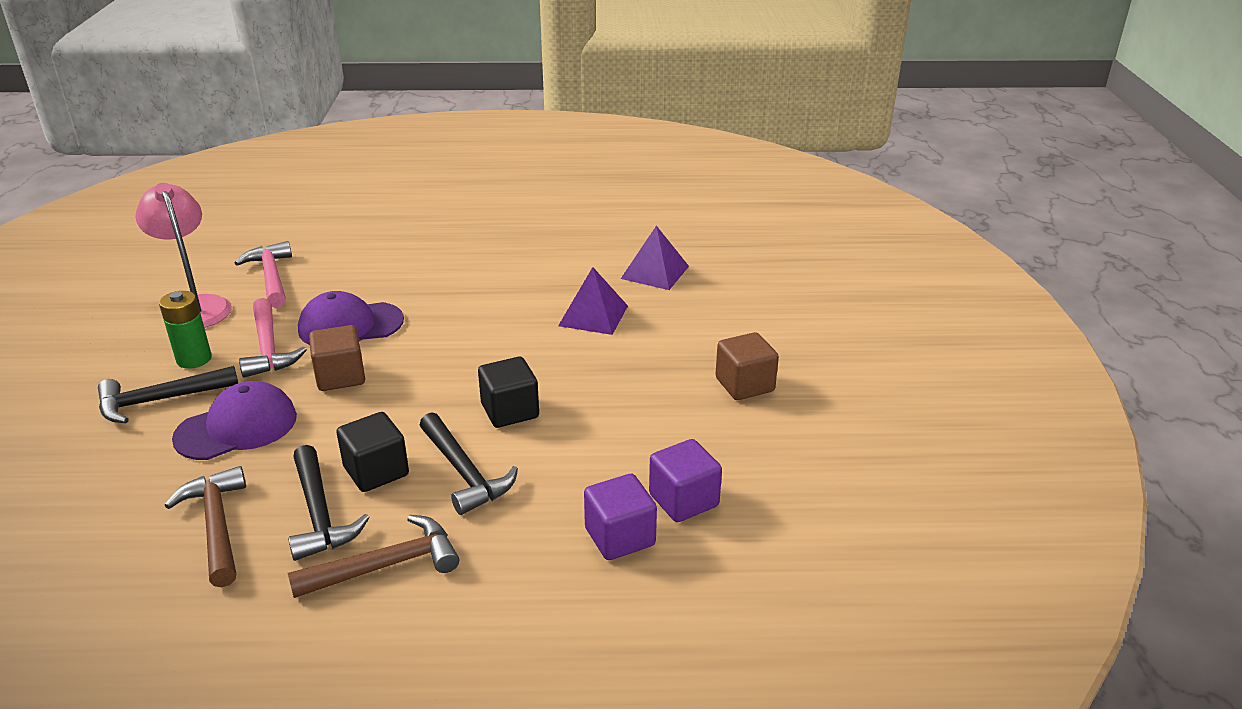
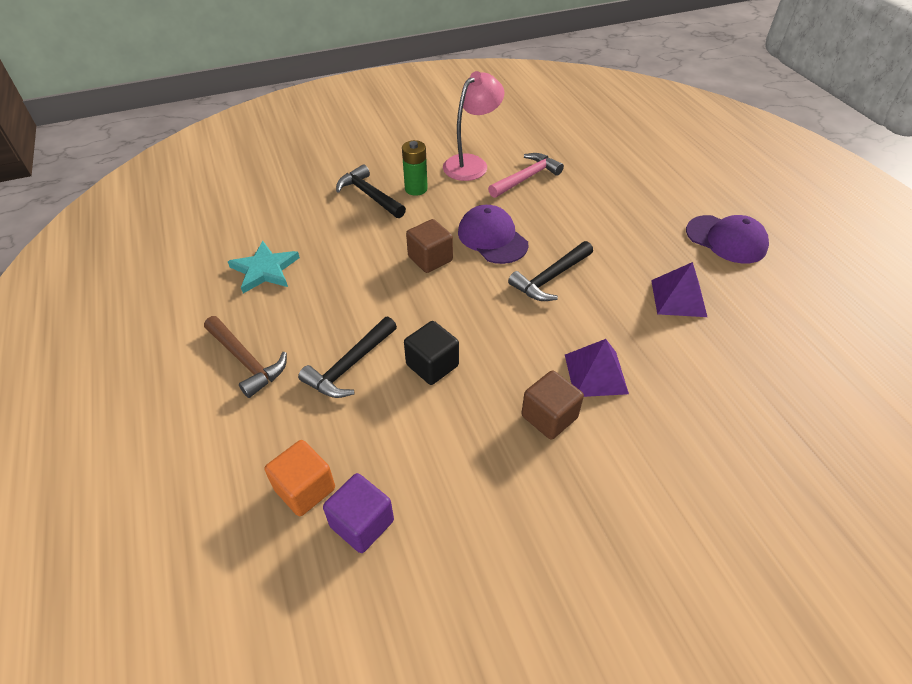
camera: 70 degrees right, 15 degrees up
brown hammer [164,466,246,587] -> turquoise star [228,241,300,293]
purple cap [172,381,297,460] -> purple cap moved to [686,215,769,264]
pink hammer [239,298,307,378] -> none
black hammer [288,445,370,561] -> black hammer moved to [508,241,593,301]
black cube [336,412,409,492] -> none
purple cube [584,474,657,560] -> orange cube [265,440,335,516]
purple pyramid [621,226,689,290] -> purple pyramid moved to [651,262,707,317]
brown cube [715,332,779,400] -> brown cube moved to [521,370,584,440]

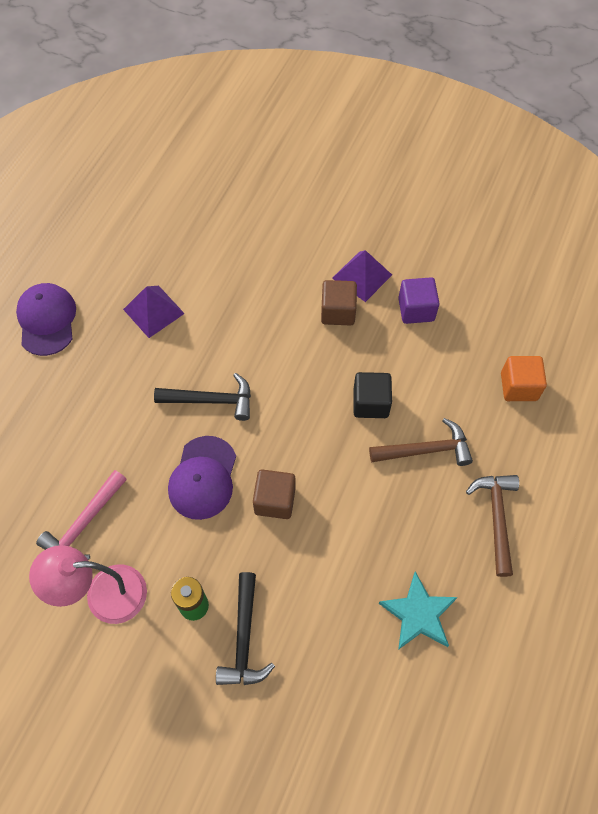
camera: 135 degrees left, 15 degrees up
black hammer [298,317,397,398] -> brown hammer [369,418,473,466]
purple cube [323,473,394,553] -> purple cube moved to [398,277,440,324]
pink hammer [488,153,564,198] -> pink hammer turned 60 degrees counterclockwise [36,470,127,560]
purple pyramid [565,339,629,397] -> purple pyramid moved to [332,250,392,302]

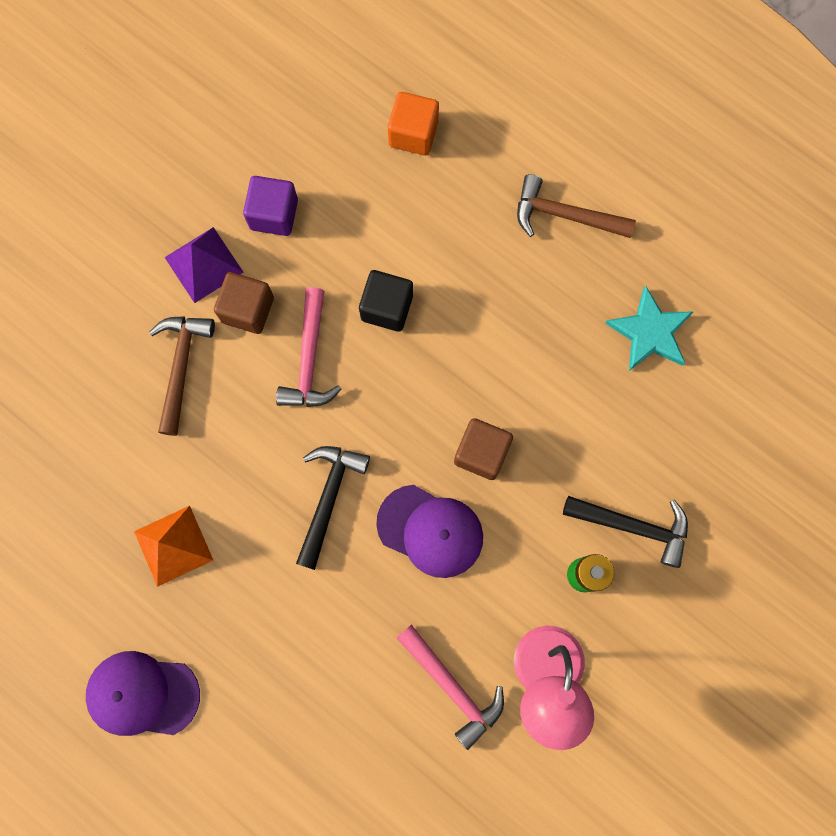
camera: 75 degrees left, 15 degrees up
purple pyramid [123,286,185,338] -> orange pyramid [134,506,213,587]
brown hammer [369,418,473,466] -> brown hammer moved to [149,316,215,436]
none -> pink hammer [276,287,341,407]

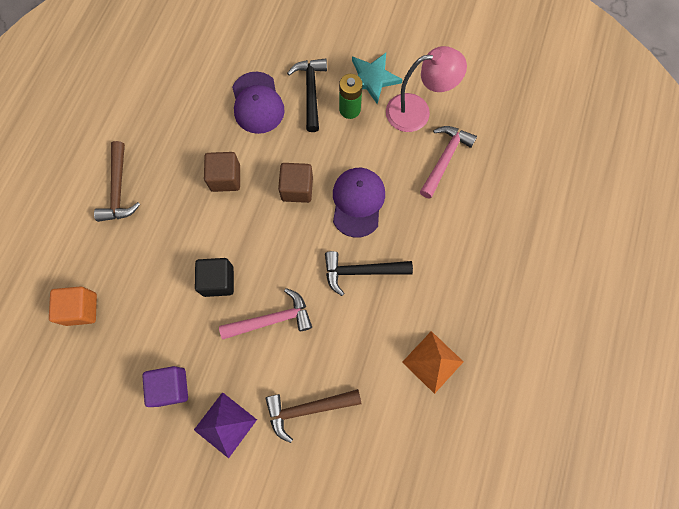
camera: 110 degrees left, 5 degrees down
purple cap [86,651,200,736] -> purple cap moved to [232,72,285,134]
brown cube [214,272,274,334] -> brown cube moved to [204,152,240,192]
turquoise star [605,286,694,371] -> turquoise star moved to [352,53,403,104]

